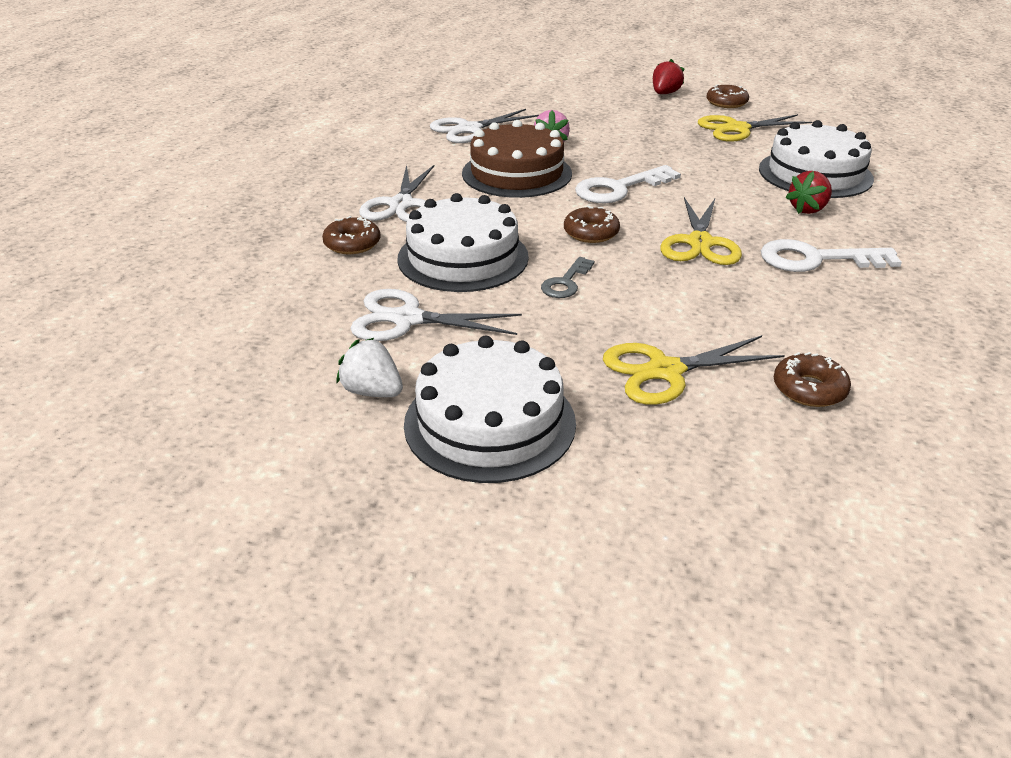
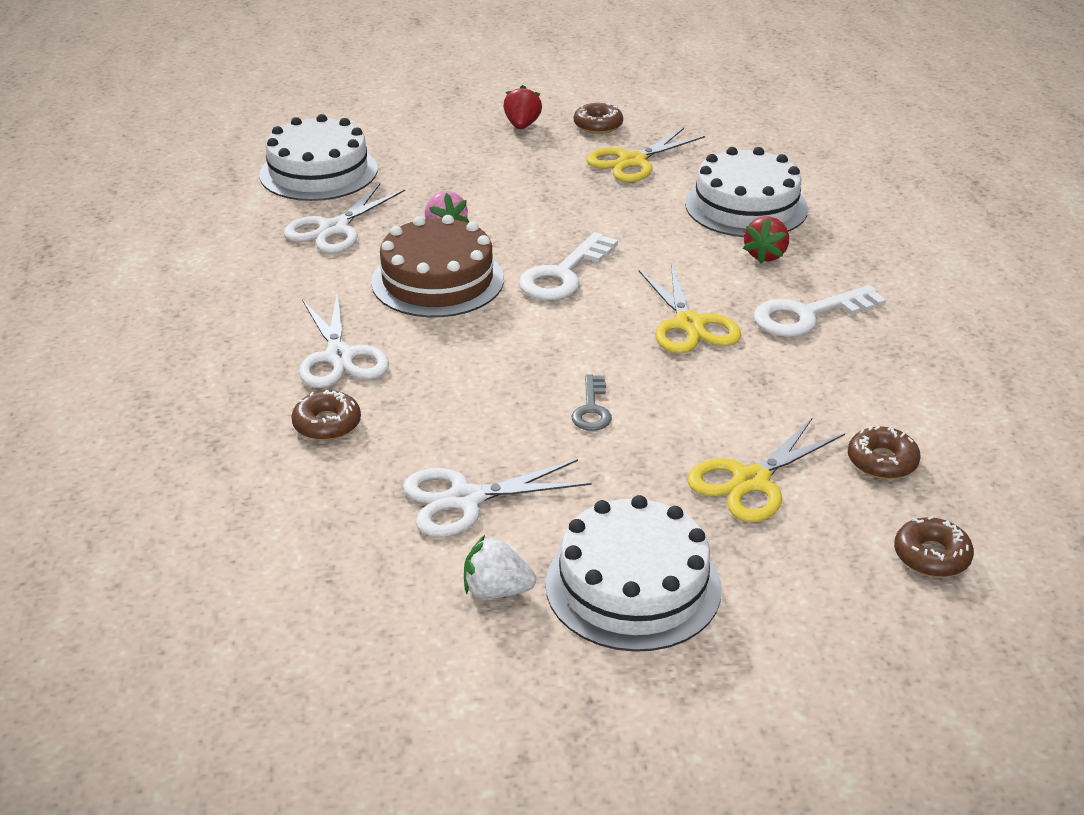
camera: 25 degrees left, 0 degrees up
white cake [397,193,529,292] -> white cake moved to [259,114,377,201]
brown donut [564,205,620,243] -> brown donut moved to [894,516,974,577]

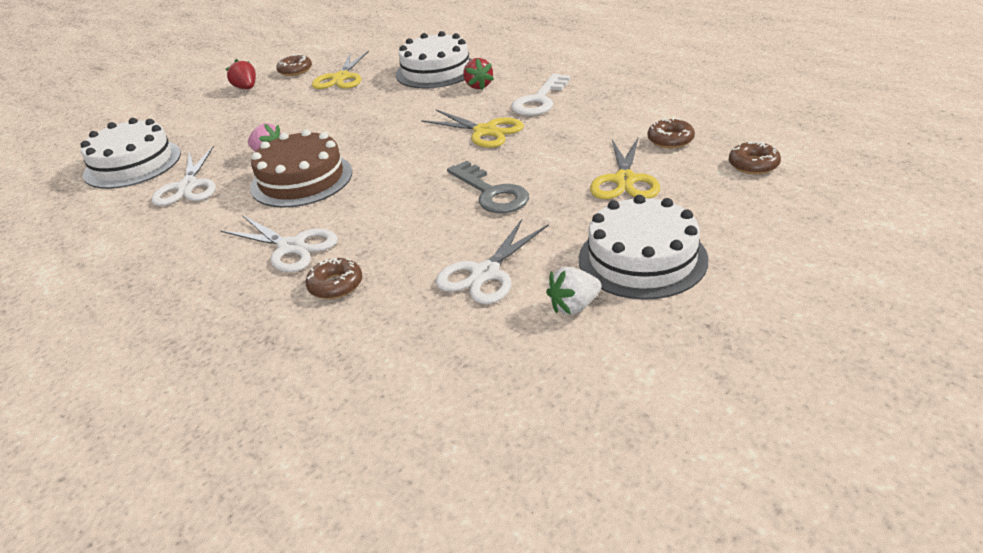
camera: 35 degrees left, 0 degrees up
white key [519,232,618,300] -> none
grey key [572,374,612,431] -> grey key [447,161,529,213], size x1.72

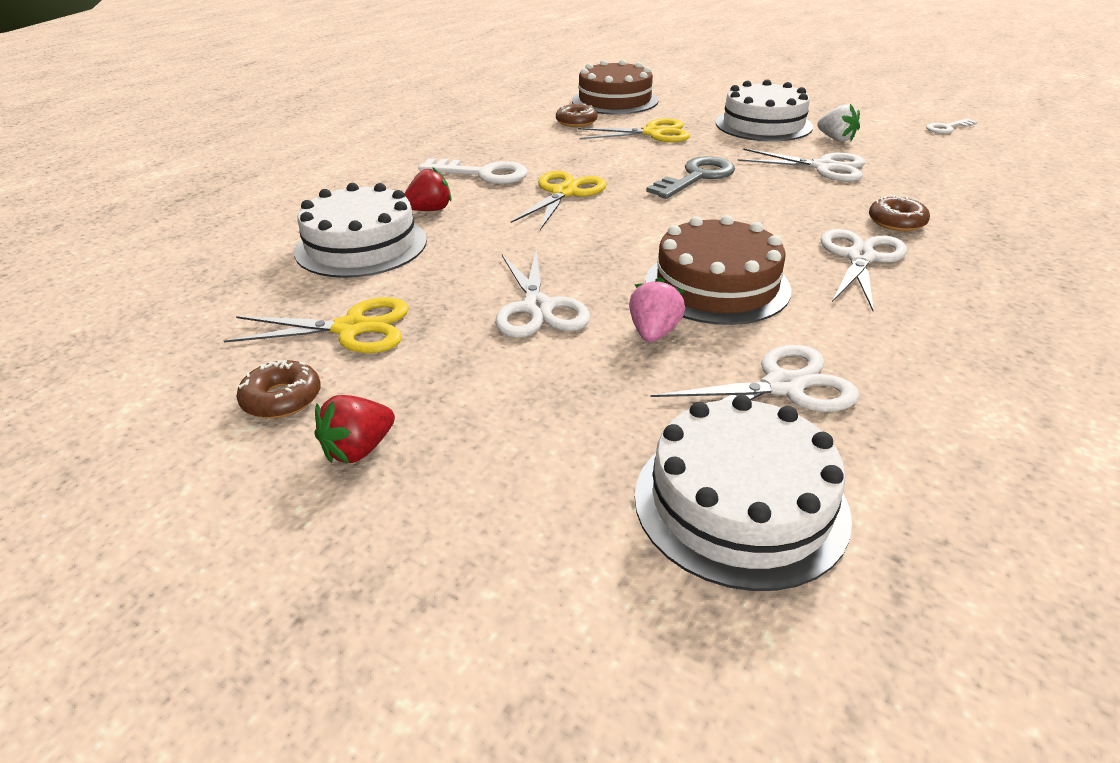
camera: 105 degrees left, 0 degrees up
brown donut [729,141,781,174] -> brown cake [572,59,659,114]
none -> white scissors [495,250,590,338]
none -> white key [926,118,977,134]

